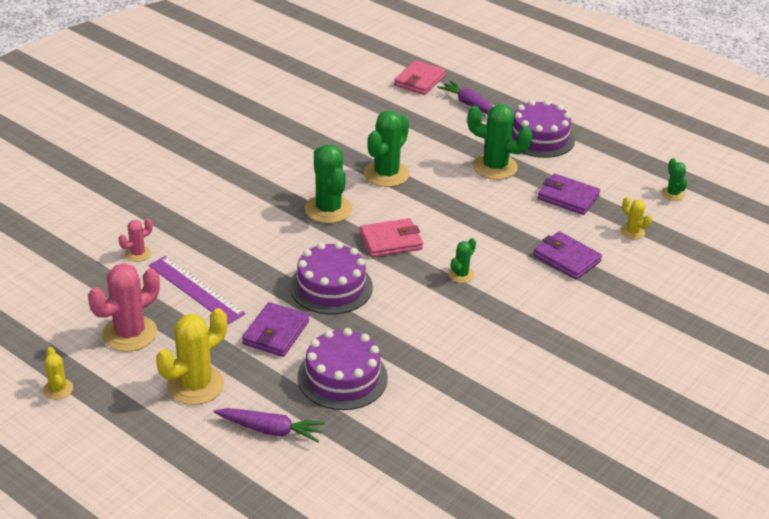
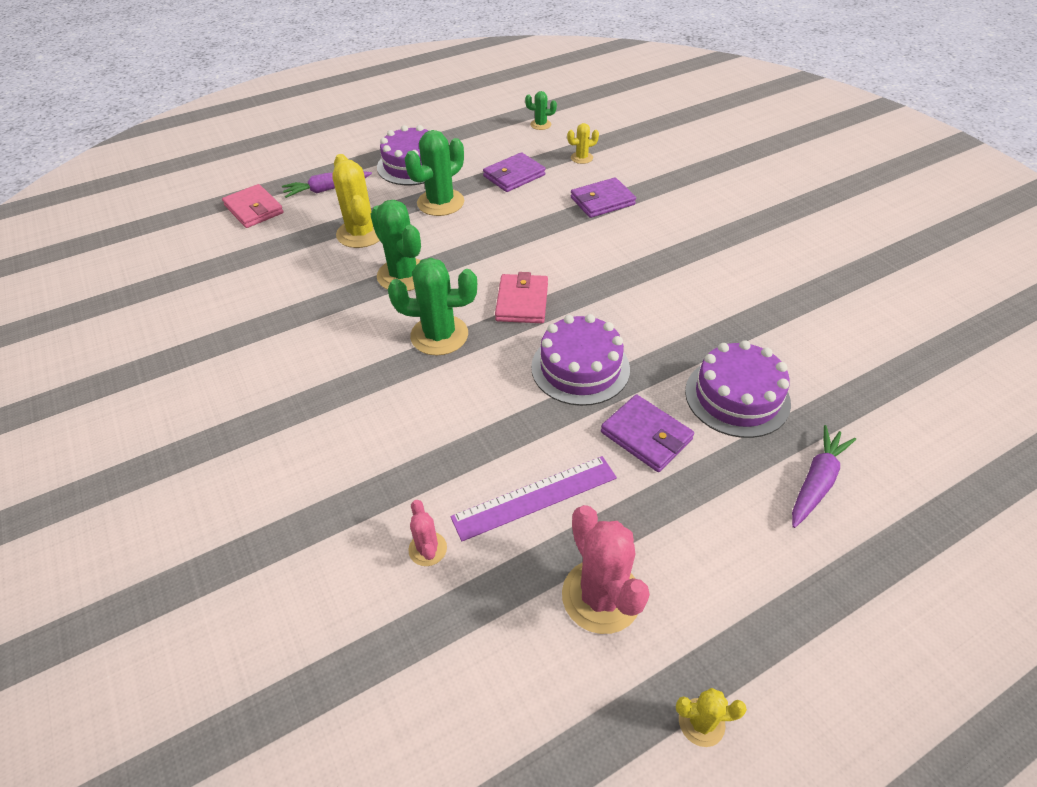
camera: 65 degrees left, 10 degrees up
yellow cactus [156,308,227,405] -> yellow cactus moved to [332,154,380,248]
green cactus [449,238,476,283] -> none

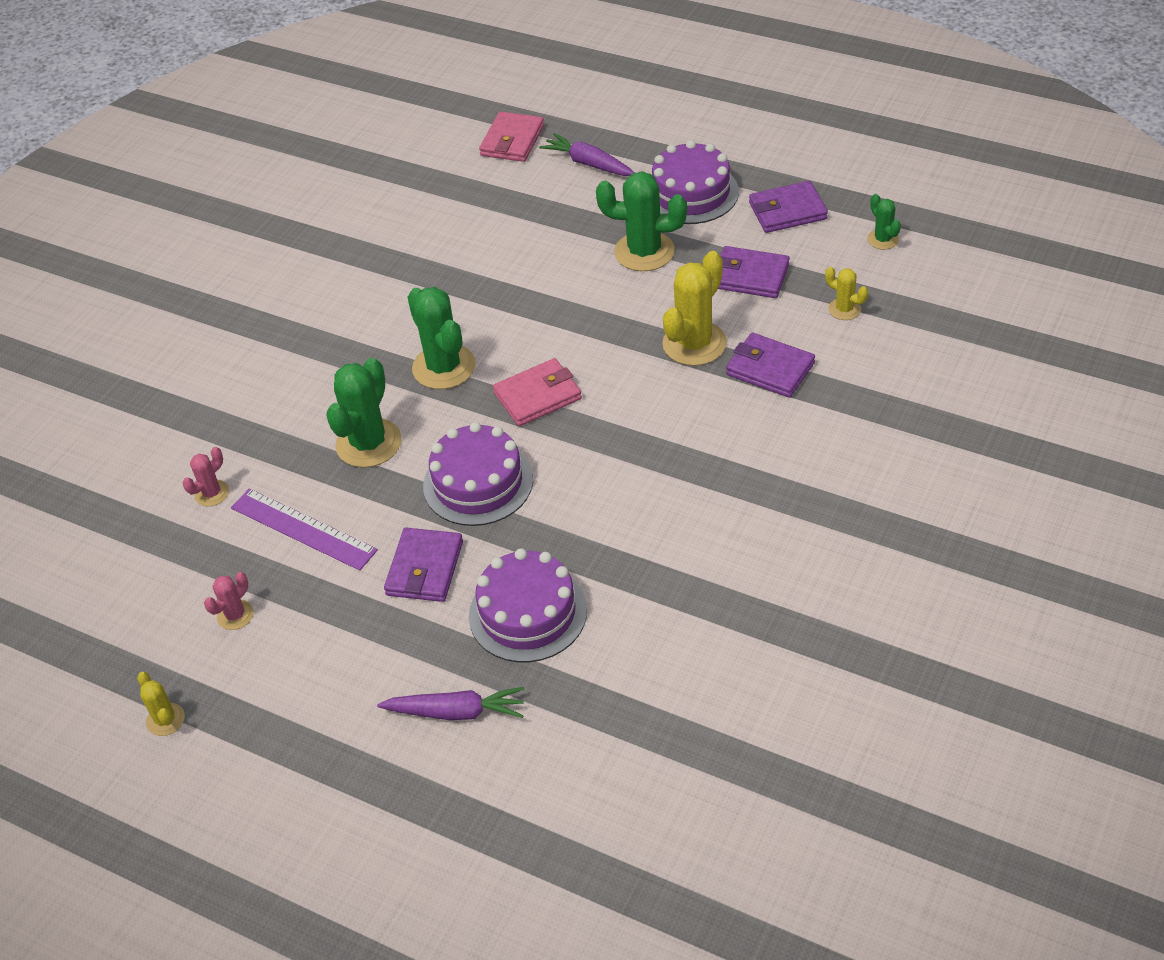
camera: 60 degrees right, 0 degrees up
yellow cactus [332,154,380,248] -> yellow cactus moved to [662,251,727,366]
green cactus [370,200,421,291] -> green cactus moved to [326,358,401,468]
pink cactus [562,505,650,634] -> pink cactus [204,572,254,630], size x0.51
none -> purple wallet [749,181,828,233]

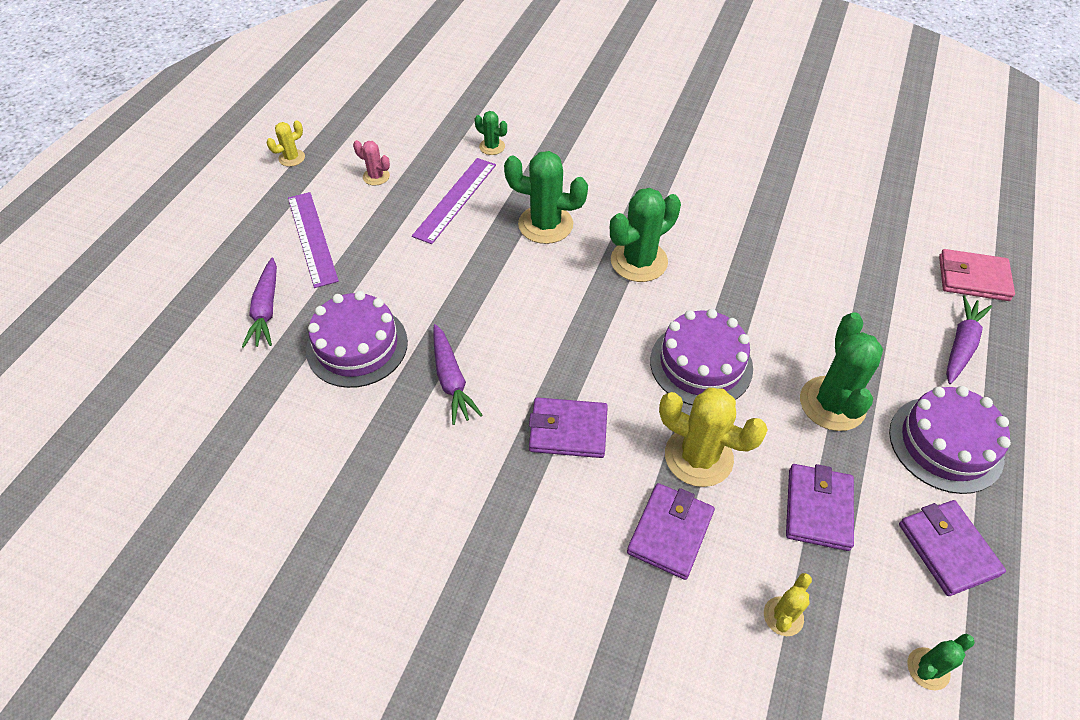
camera: 80 degrees right, 5 degrees up
pink cactus [182,447,229,506] -> green cactus [475,111,507,155]
purple wallet [384,528,463,602] -> purple wallet moved to [529,397,608,458]
purple cake [423,422,533,526] -> purple cake moved to [650,309,753,405]
pink wallet [493,358,582,426] -> none
none -> purple ruler [288,192,339,288]
none -> purple carrot [433,324,483,425]

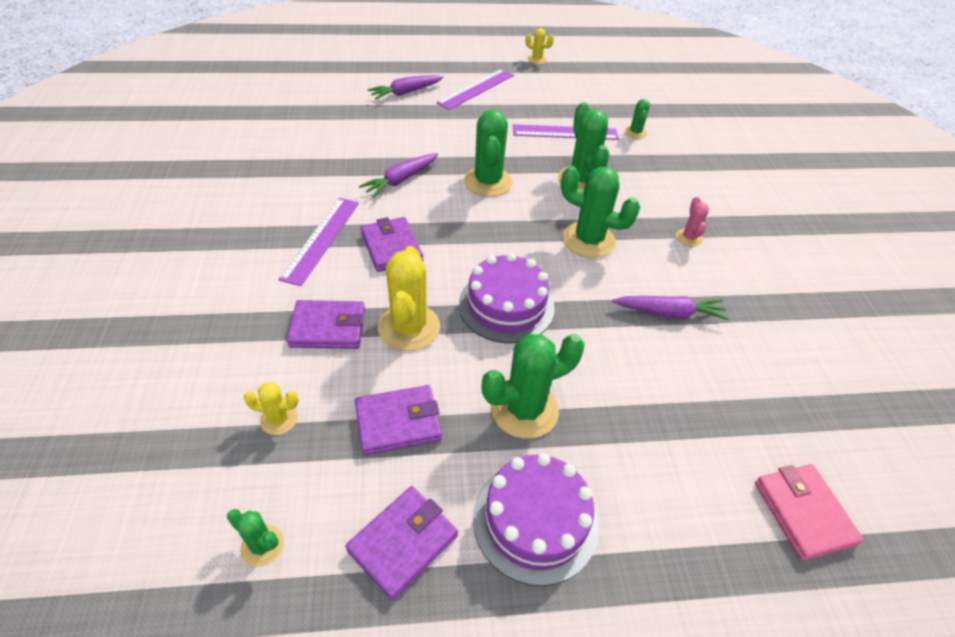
camera: 60 degrees right, 5 degrees down
purple cake [306,291,408,388] -> none
pink cactus [353,140,390,186] -> pink cactus moved to [676,197,709,246]
purple carrot [946,295,992,384] -> purple carrot moved to [612,296,729,320]
none -> purple ruler [278,198,359,286]
none -> green cactus [464,110,513,197]

